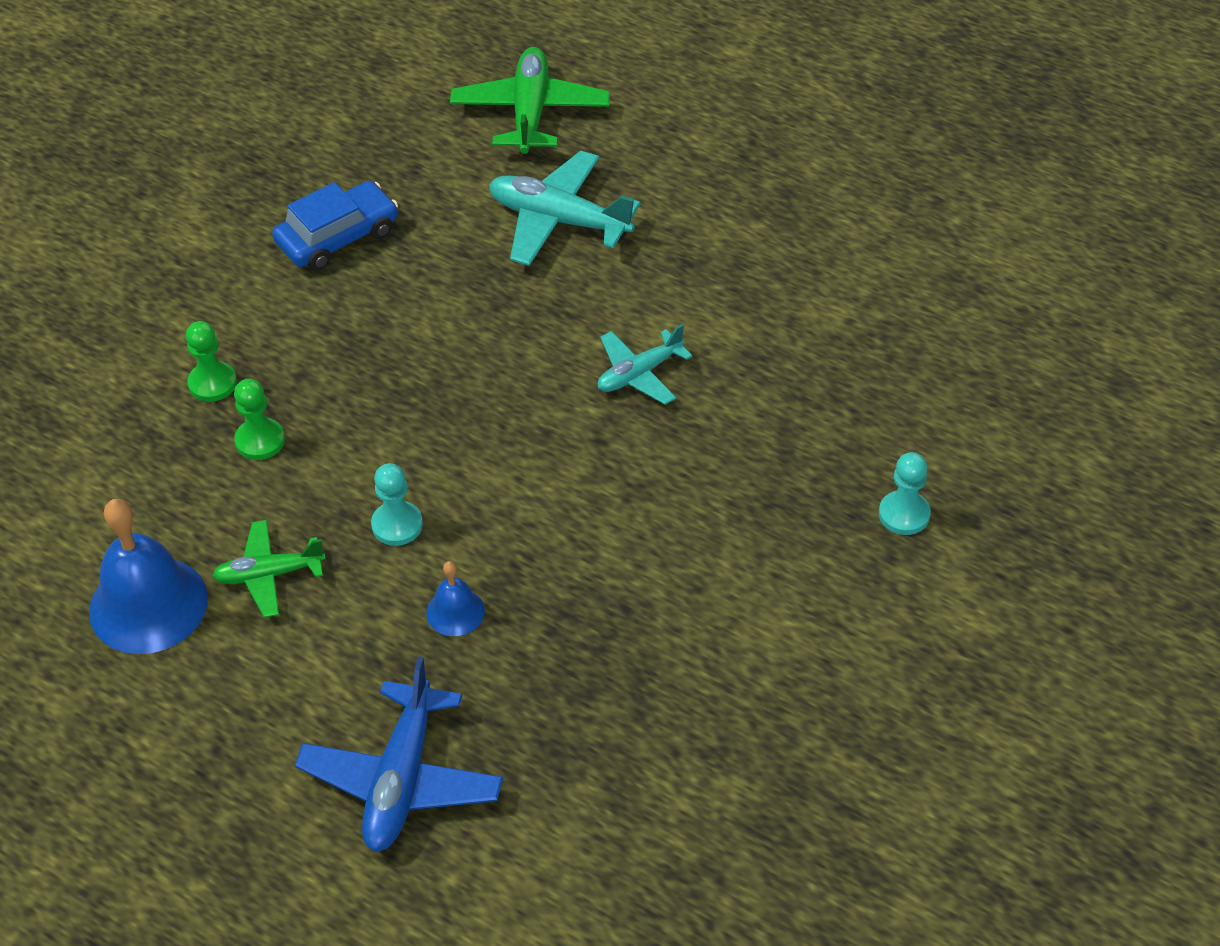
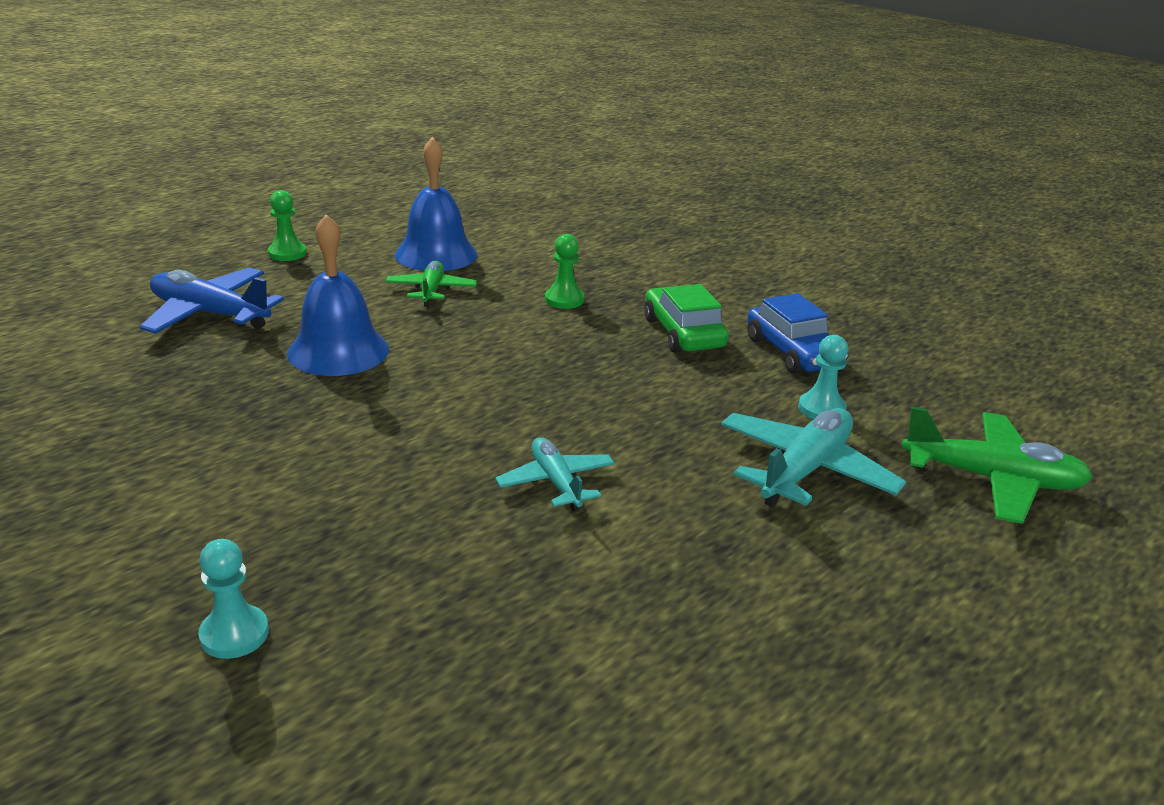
camera: 100 degrees right, 20 degrees down
green pawn [186,321,237,402] -> green pawn moved to [268,190,307,261]
turquoise pawn [371,463,423,546] -> turquoise pawn moved to [798,335,848,419]
blue bell [426,561,485,636] -> blue bell [287,214,389,376], size x2.03
none -> green car [644,284,728,353]

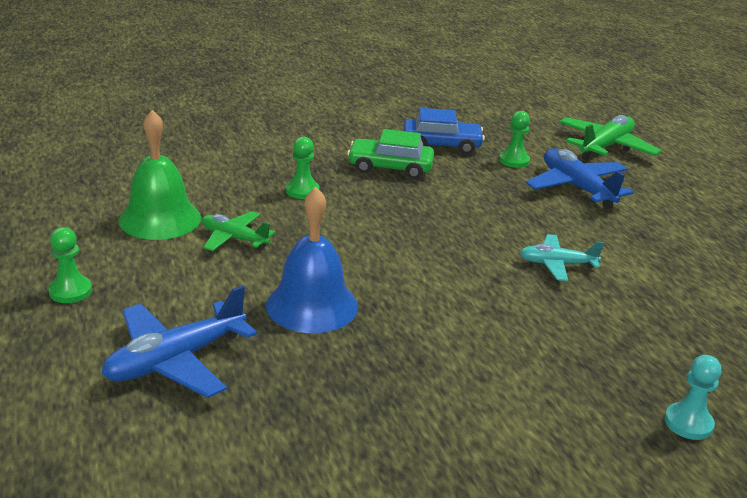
camera: 65 degrees left, 0 degrees up
blue bell [395,137,477,271] -> green bell [118,110,201,240]
turquoise plane [721,408,906,507] -> blue plane [526,148,634,209]
turquoise pawn [798,335,848,419] -> green pawn [499,111,530,168]

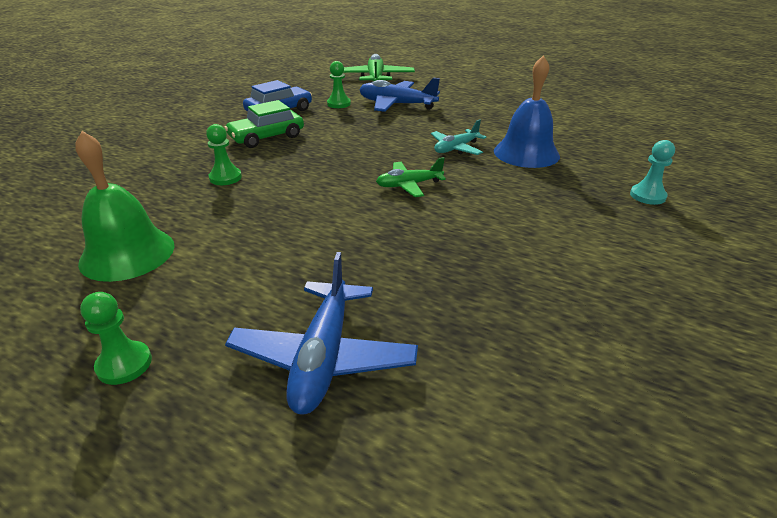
camera: 40 degrees left, 5 degrees up
green plane [202,211,275,251] -> green plane moved to [376,157,446,197]
blue bell [266,187,358,333] -> blue bell moved to [494,55,560,168]

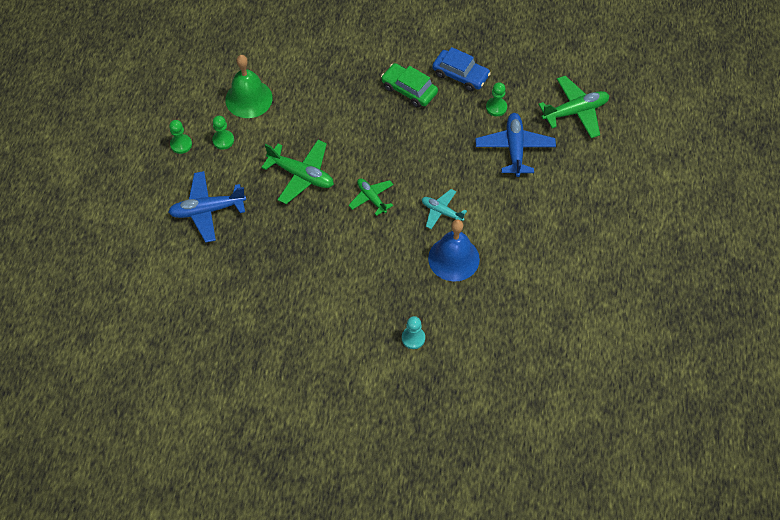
camera: 70 degrees right, 25 degrees up
green pawn [206,124,242,185] -> green pawn moved to [212,116,234,150]
none -> green plane [261,140,334,204]

